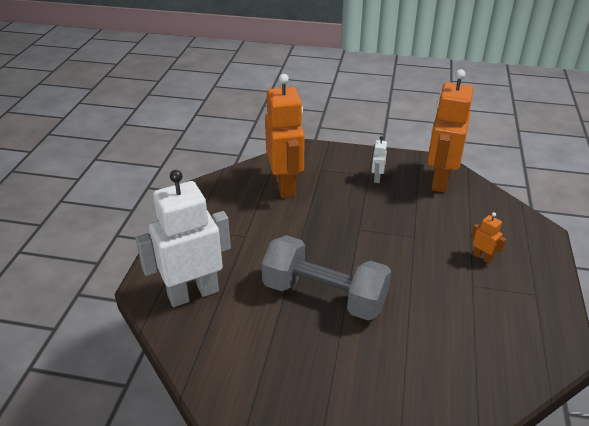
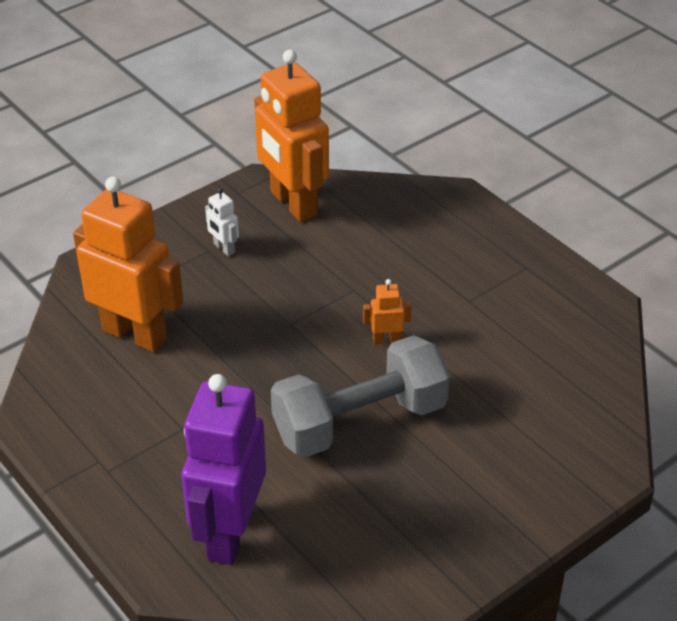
camera: 50 degrees left, 5 degrees up
white robot [136,170,231,307] -> purple robot [182,374,266,565]
orange robot [471,212,506,263] -> orange robot moved to [363,279,411,344]

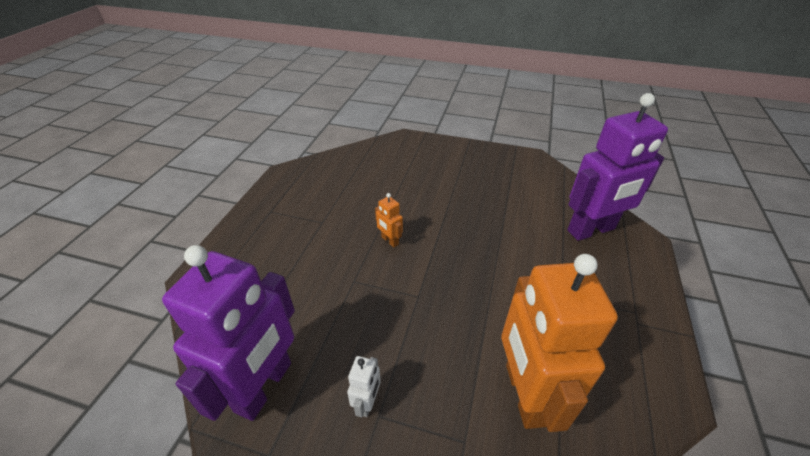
camera: 125 degrees left, 0 degrees up
orange robot [254,50,329,222] -> purple robot [162,245,295,421]
grey dumbbell [271,335,450,457] -> none

